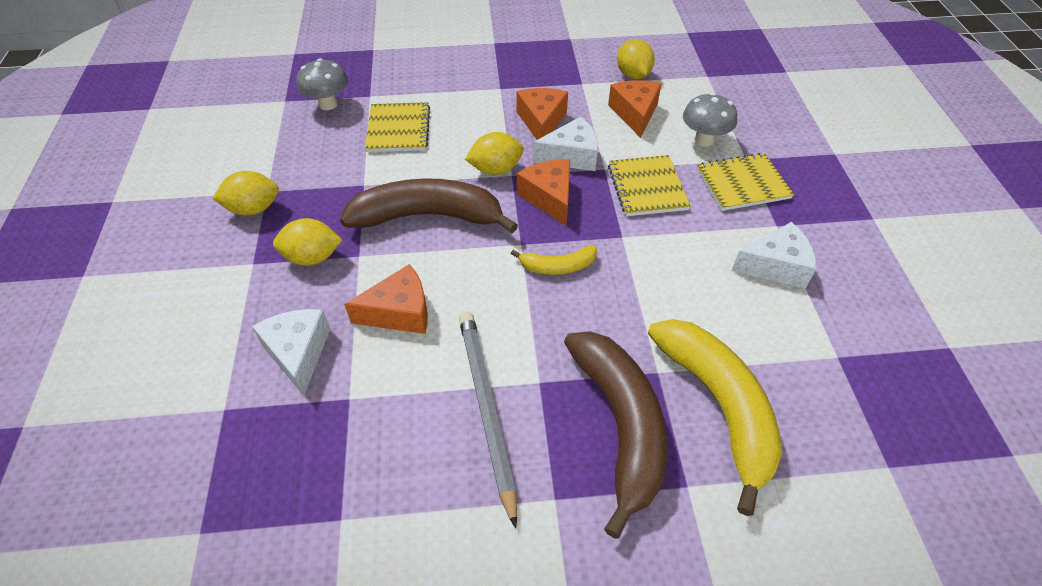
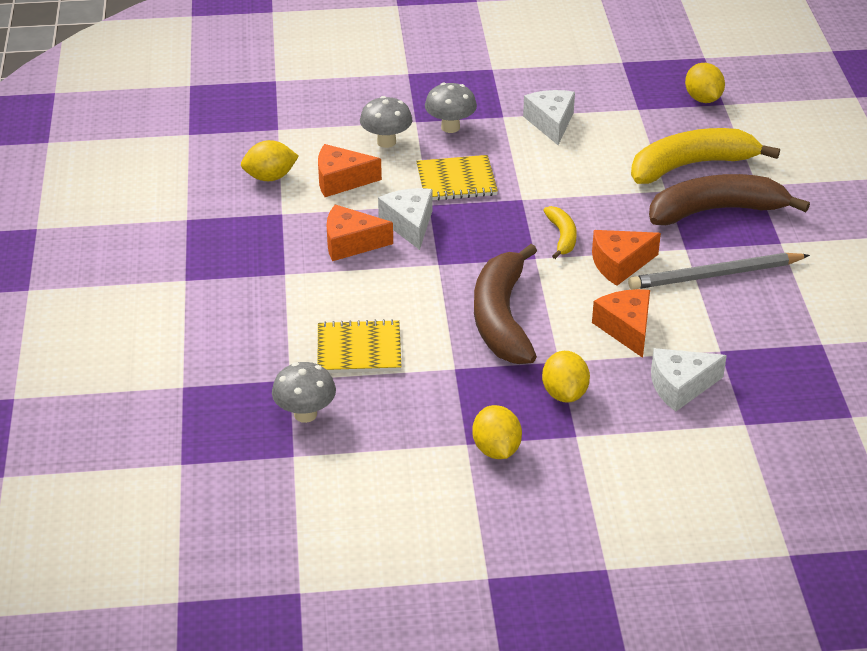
camera: 90 degrees left, 10 degrees down
yellow lemon [465,132,524,175] -> yellow lemon moved to [685,63,725,103]
orange cheese [517,159,570,226] -> orange cheese moved to [592,230,661,286]
yellow notebook [696,153,794,211] -> grey mushroom [425,83,477,133]

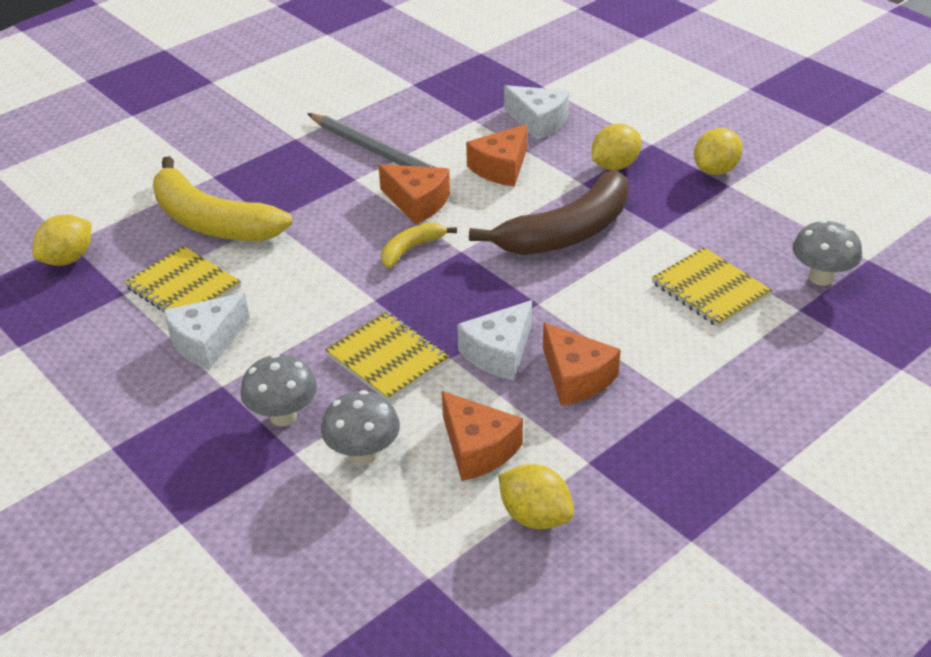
camera: 125 degrees left, 0 degrees up
brown banana [649,174,810,225] -> none
none -> yellow notebook [125,246,241,313]

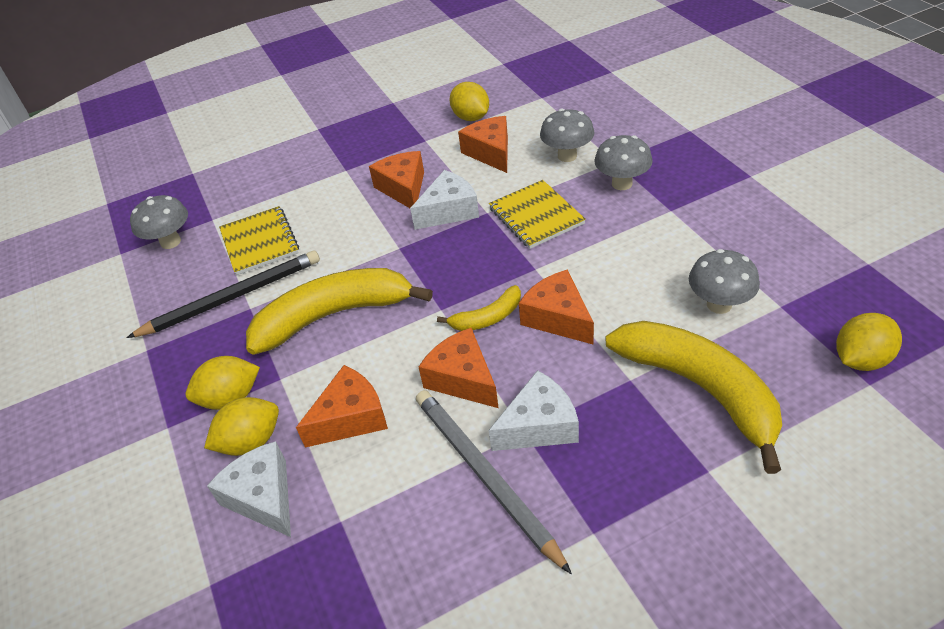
camera: 160 degrees left, 5 degrees up
yellow notebook [125,246,241,313] -> grey mushroom [689,249,760,314]
white cheese [164,293,250,370] -> white cheese moved to [489,370,579,451]
brown banana [469,170,629,255] -> yellow banana [246,268,433,355]
yellow lemon [694,128,743,175] -> yellow lemon moved to [204,397,279,456]
none -> black pencil [126,250,320,338]
none -> orange cheese [519,270,594,344]

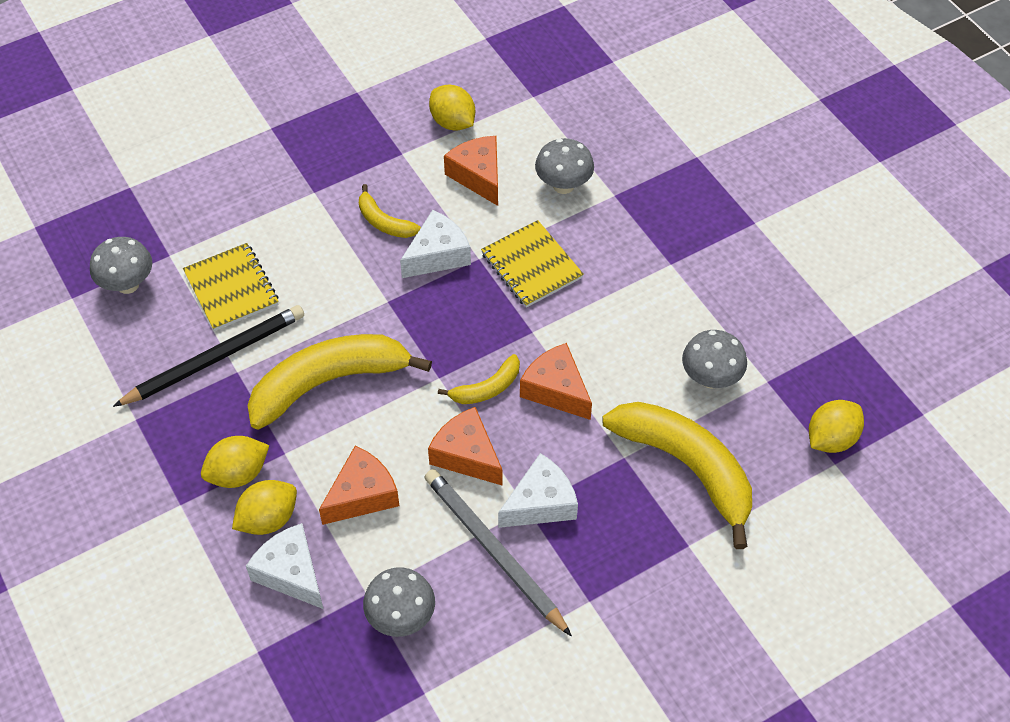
camera: 10 degrees left, 10 degrees up
orange cheese [369,151,424,208] -> yellow banana [359,184,421,238]
grey mushroom [594,135,653,190] -> grey mushroom moved to [363,567,435,637]

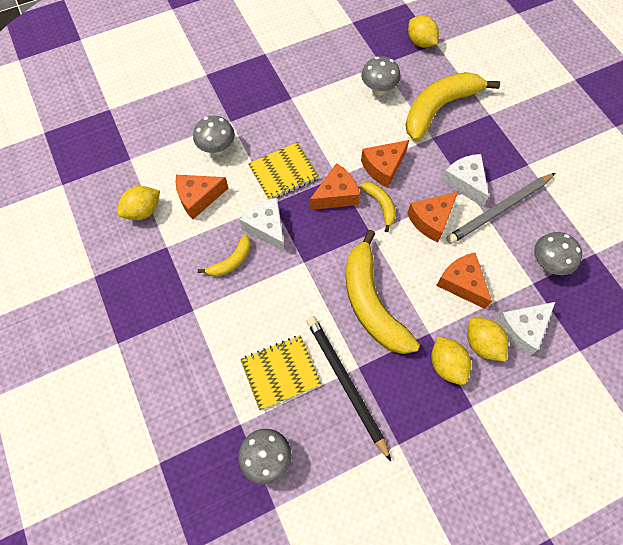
camera: 85 degrees left, 10 degrees up
none -> orange cheese [310,163,360,210]

